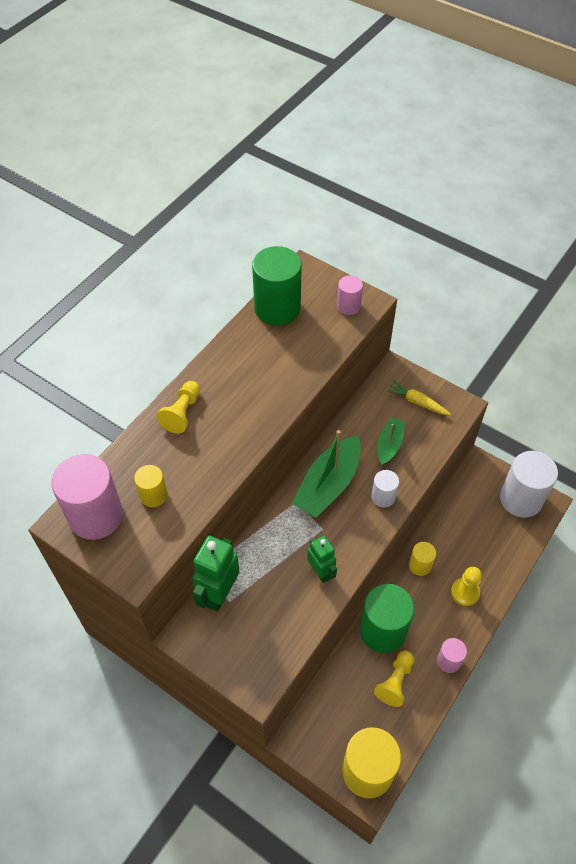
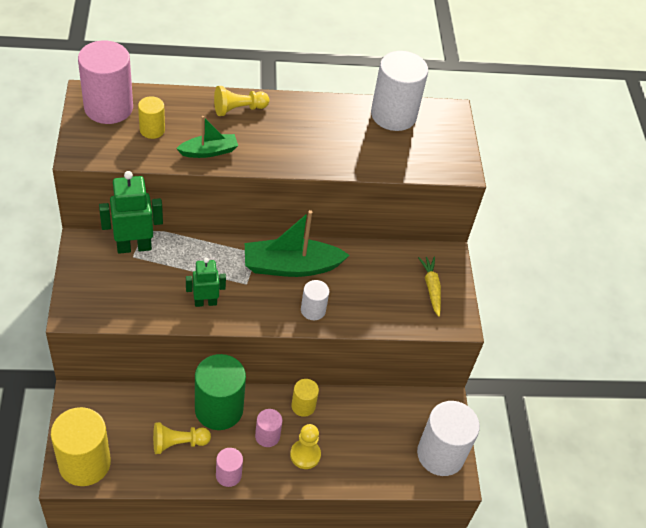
camera: 45 degrees right, 5 degrees down
green cylinder [252,246,302,326] -> white cylinder [371,51,428,131]
green robot [307,536,337,583] -> green robot turned 120 degrees counterclockwise [186,258,226,307]
pink cylinder [337,275,363,315] -> pink cylinder moved to [255,409,282,447]
green boat [377,417,405,465] -> green boat moved to [176,116,238,158]

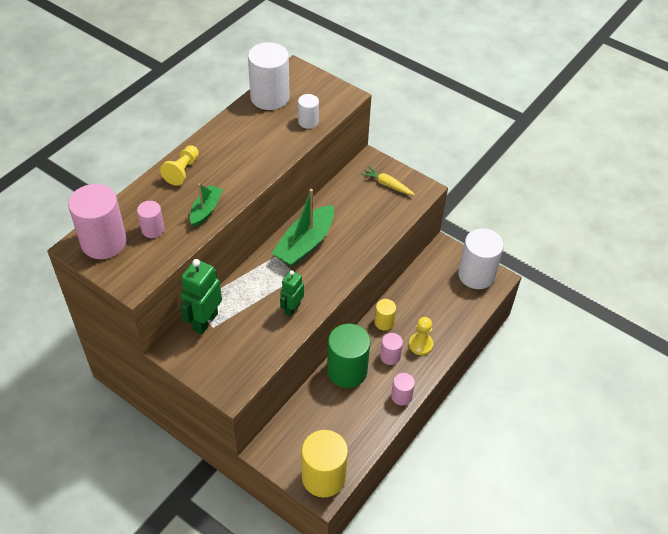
camera: 45 degrees left, 0 degrees up
yellow cylinder [138,96,165,139] -> pink cylinder [137,201,165,238]
yellow pawn [153,422,211,454] -> none
white cylinder [301,280,329,320] -> white cylinder moved to [298,94,319,129]

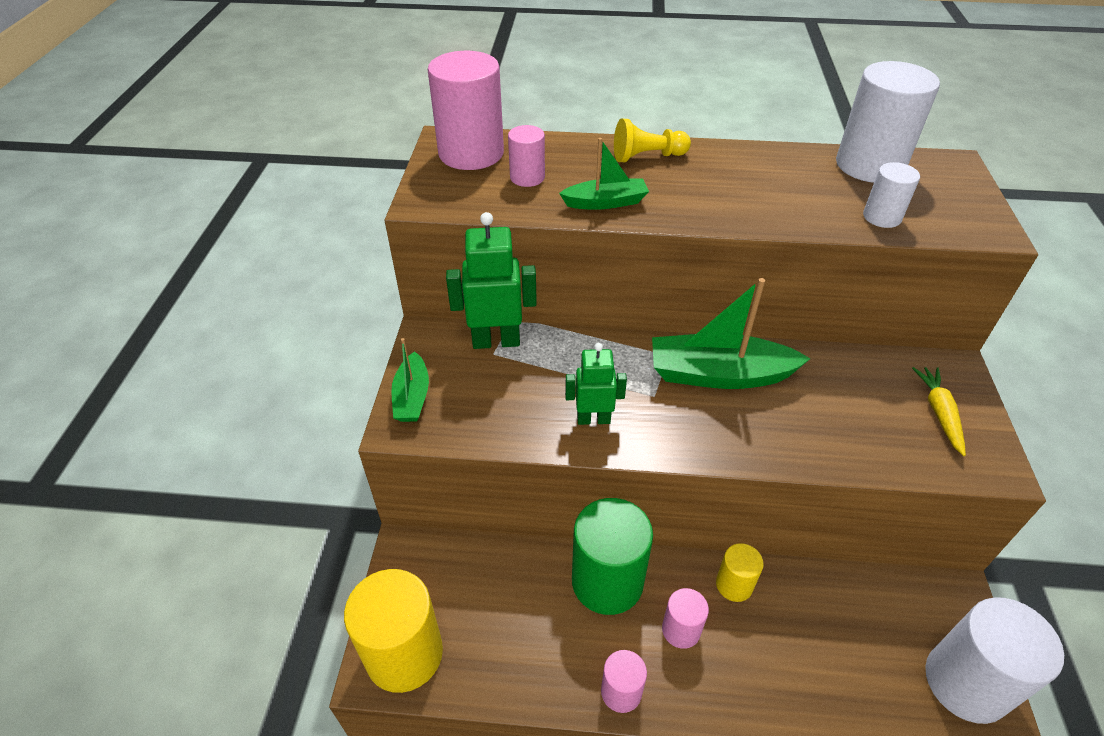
camera: 60 degrees right, 5 degrees down
yellow pawn [409,317,433,355] -> none
none -> green boat [391,338,429,422]

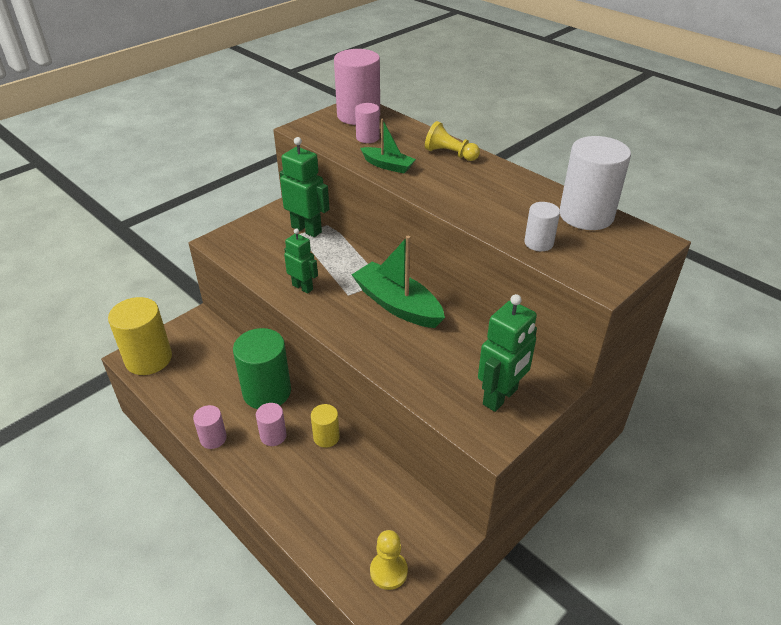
camera: 40 degrees right, 5 degrees down
green boat [391,338,429,422] -> none
yellow carrot [912,367,966,456] -> green robot [478,294,537,412]
white cylinder [925,597,1064,724] -> yellow pawn [370,530,408,590]

